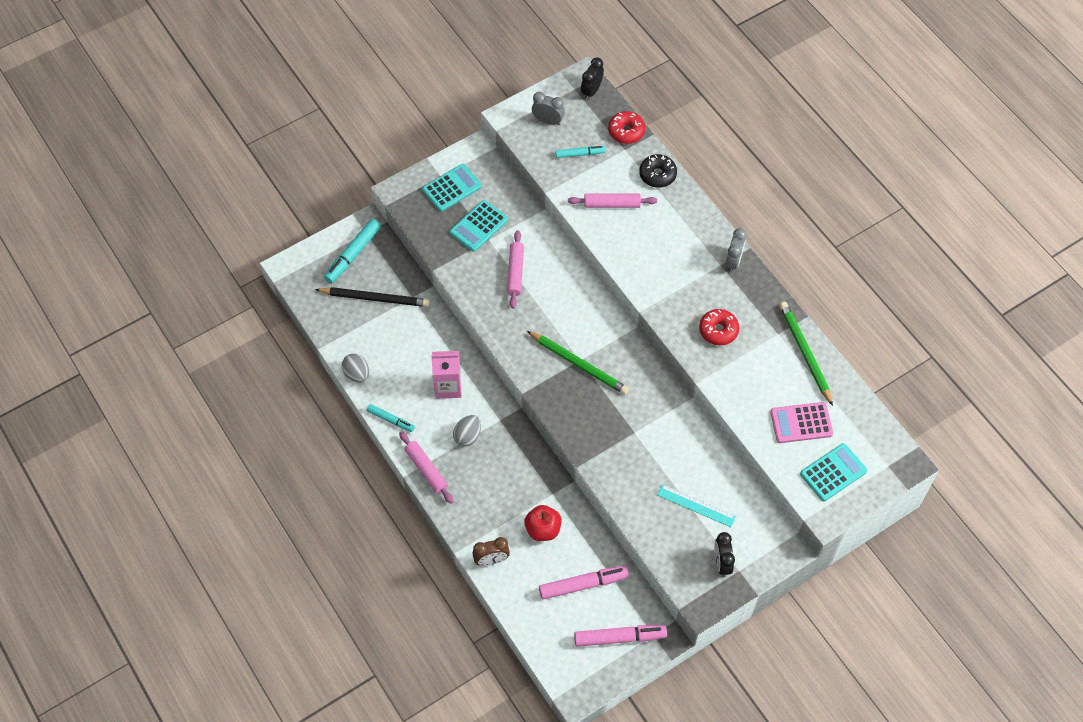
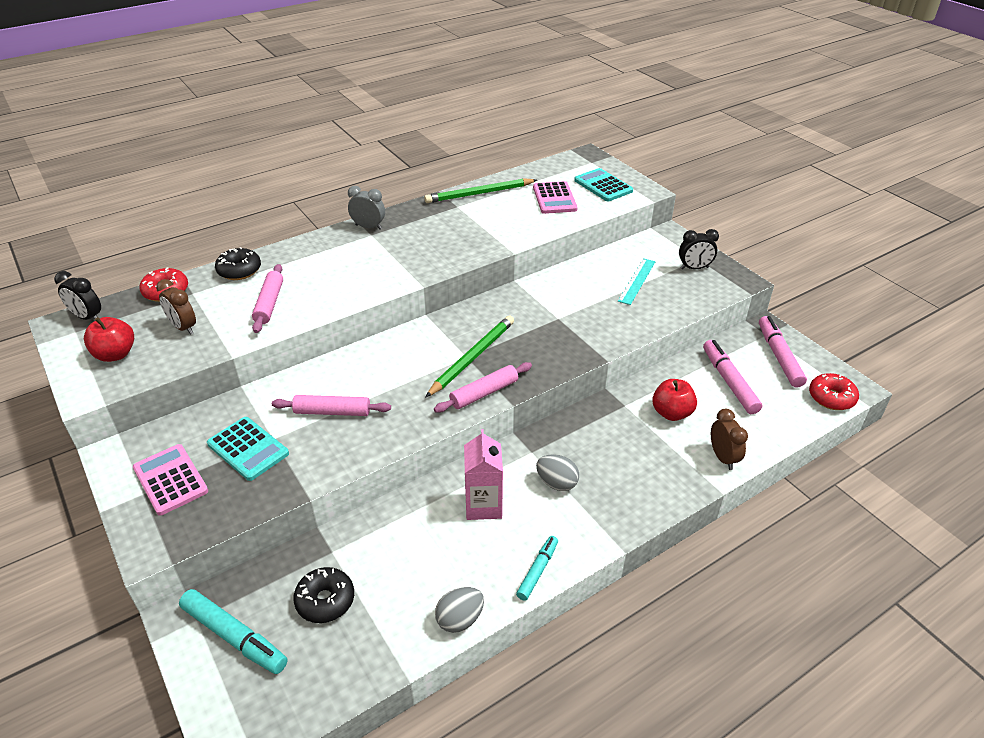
camera: 90 degrees left, 20 degrees down
black pencil [315,287,430,307] -> black donut [293,567,354,623]
pink rolling pin [399,431,454,504] -> pink rolling pin moved to [434,362,532,413]
turquoise calculator [422,164,482,212] -> pink calculator [133,444,208,516]
grey clock [532,92,565,125] -> red apple [84,317,134,362]
turquoise marker [555,146,605,158] -> brown clock [156,279,196,335]
red donut [699,309,739,345] -> red donut moved to [809,373,859,410]

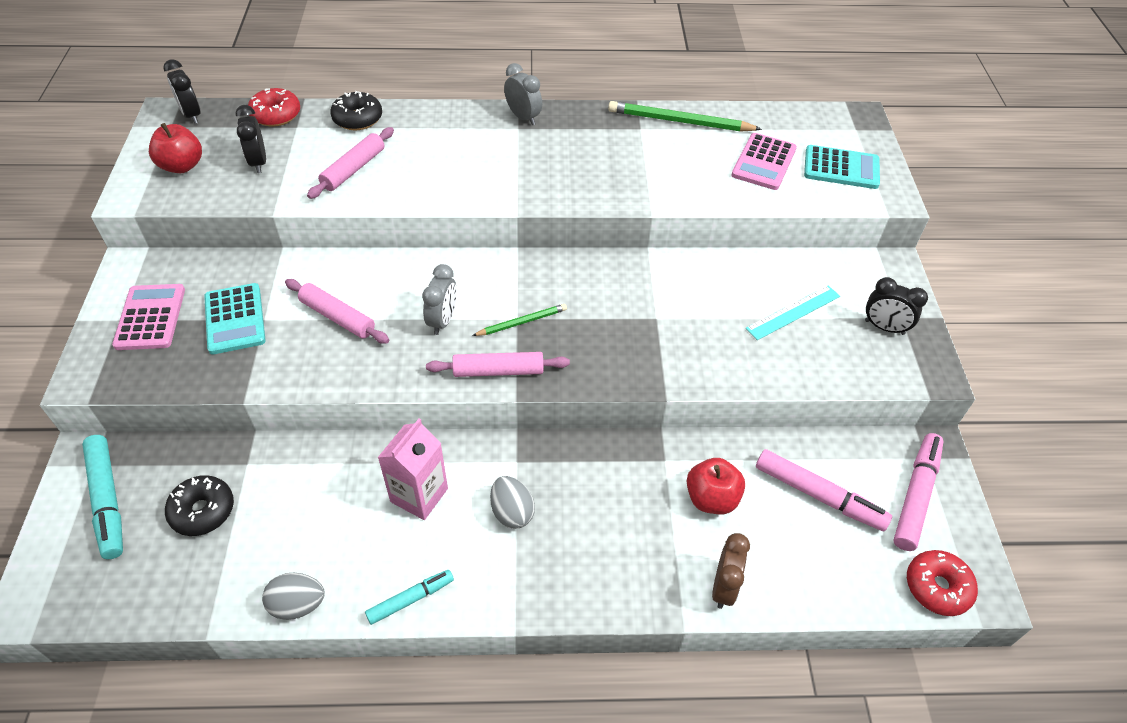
camera: 30 degrees right, 10 degrees up
brown clock [156,279,196,335] -> black clock [236,105,266,173]
green pencil [425,316,514,398] -> green pencil [472,304,567,336], size x0.57
turquoise calculator [574,168,633,201] -> turquoise calculator turned 105 degrees clockwise [804,145,880,189]
pink marker [703,340,762,414] -> pink marker turned 105 degrees clockwise [756,449,892,531]
none -> grey clock [422,264,457,335]

